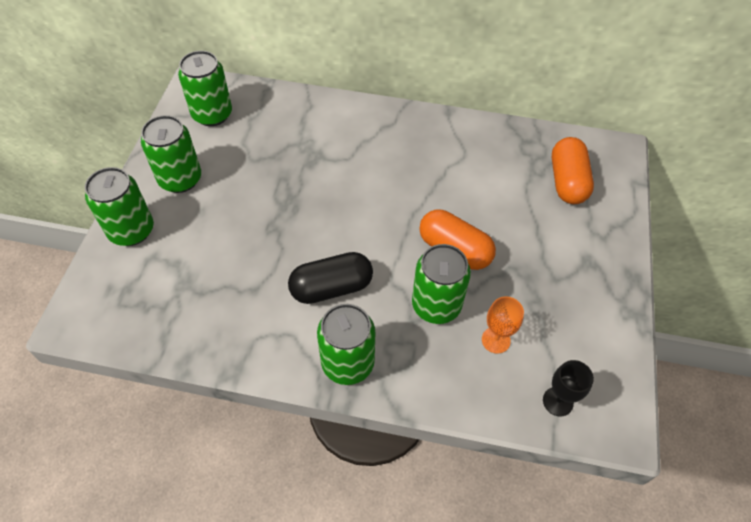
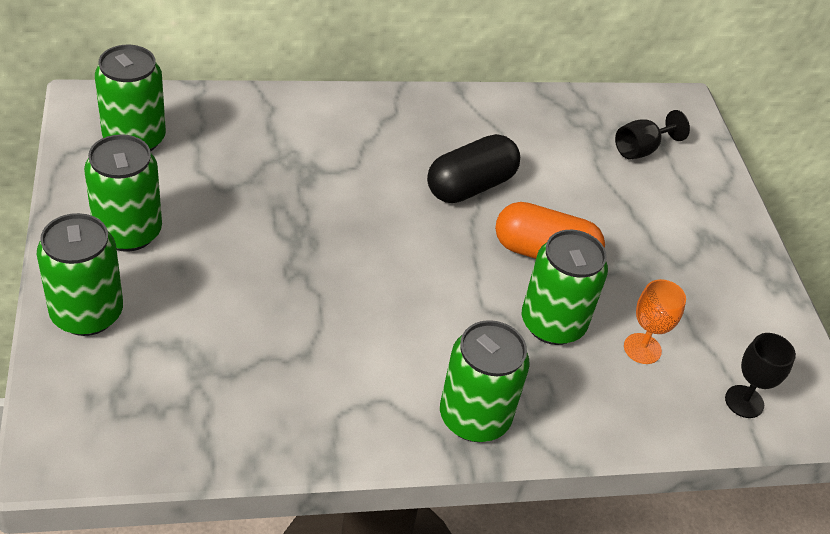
camera: 25 degrees left, 10 degrees down
black capsule [288,252,373,304] -> black capsule moved to [427,134,520,203]
orange capsule [552,137,594,204] -> black goblet [615,110,690,159]

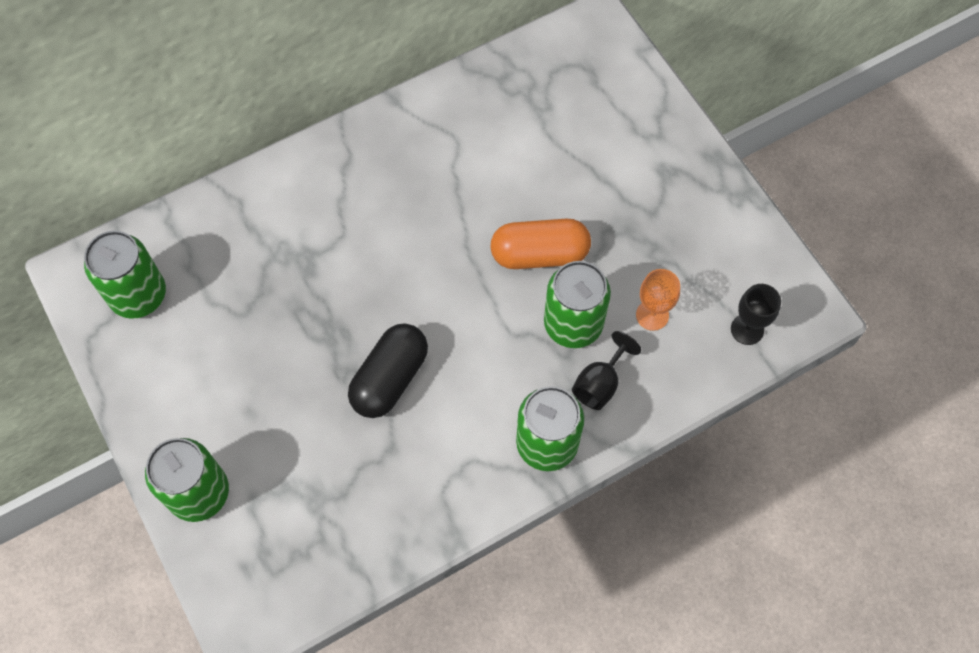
camera: 15 degrees left, 20 degrees up
green can [84,134,162,252] -> none
black capsule [427,134,520,203] -> black capsule moved to [348,324,428,418]
black goblet [615,110,690,159] -> black goblet moved to [572,331,641,410]

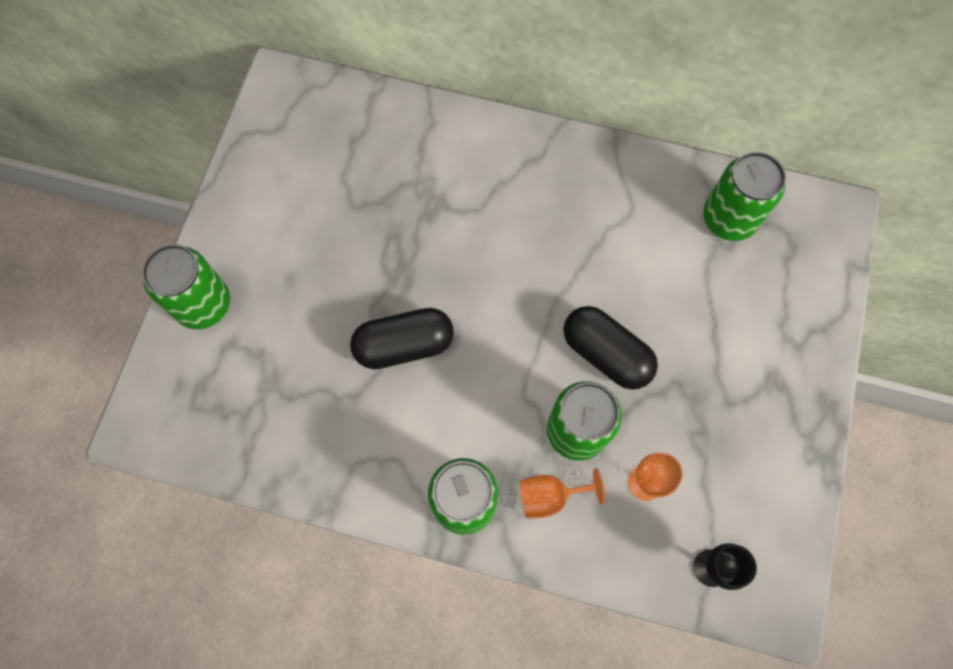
camera: 45 degrees right, 5 degrees up
green can [84,231,166,319] -> green can moved to [703,152,786,241]
orange capsule [490,219,591,269] -> black capsule [563,306,658,390]
black goblet [572,331,641,410] -> orange goblet [520,468,605,518]

